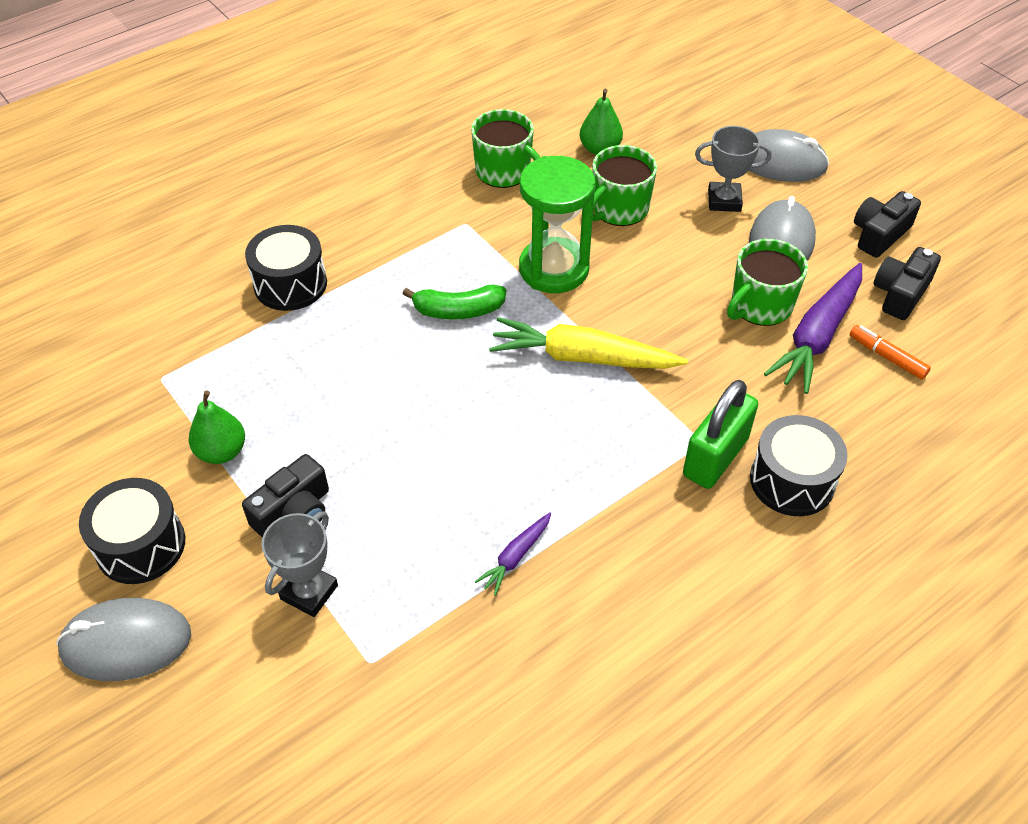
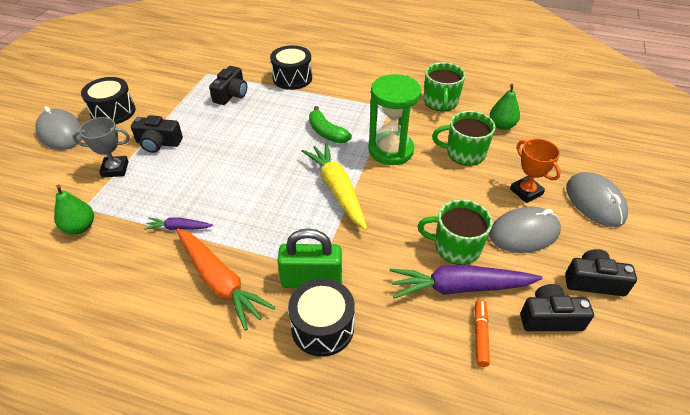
camera: 55 degrees right, 5 degrees down
green pear [189,391,245,464] -> green pear moved to [54,185,94,234]
grey trophy [695,126,772,212] -> orange trophy [510,139,561,203]
none -> orange carrot [176,228,275,331]
none -> black camera [209,66,247,105]

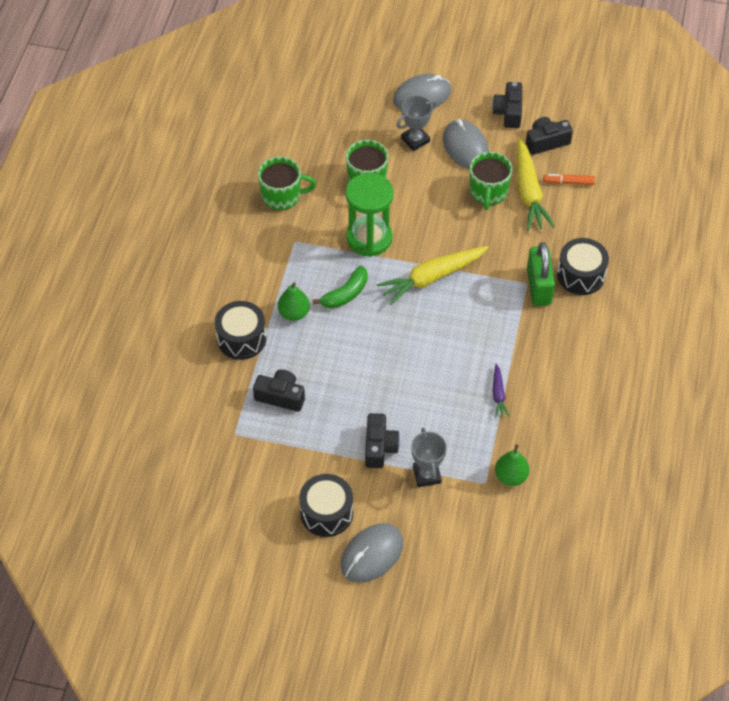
camera: 95 degrees left, 10 degrees up
orange carrot [176,228,275,331] -> none
purple carrot [390,265,543,299] -> yellow carrot [517,138,555,231]
green pear [490,84,520,130] -> green pear moved to [278,282,310,321]
orange trophy [510,139,561,203] -> grey trophy [396,95,437,151]
black camera [520,284,594,331] -> black camera turned 75 degrees clockwise [526,117,573,155]

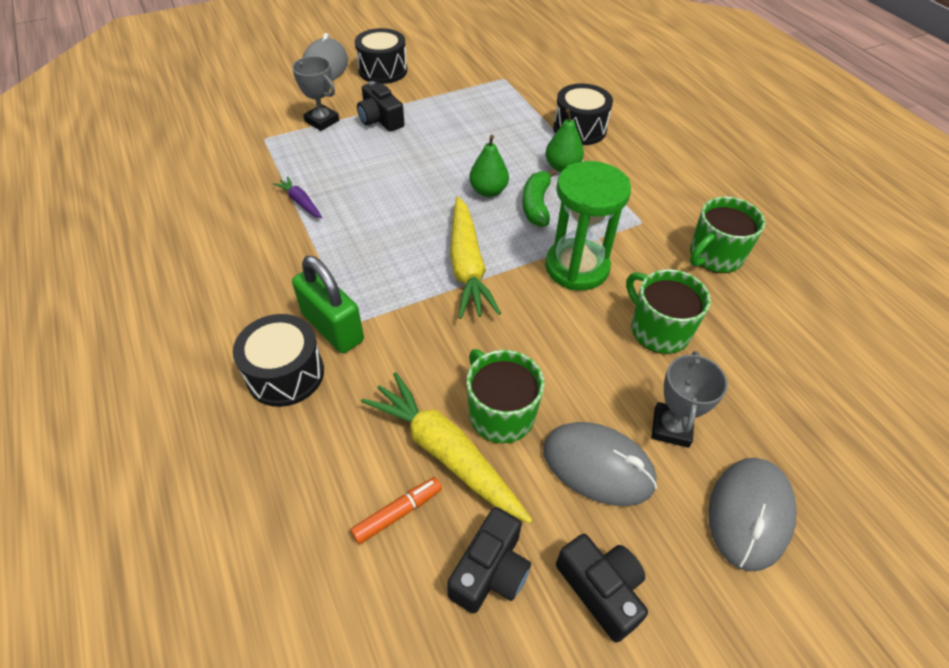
camera: 140 degrees right, 5 degrees down
black camera [253,369,305,412] -> none
yellow carrot [377,246,489,305] -> yellow carrot turned 150 degrees clockwise [450,197,501,319]
green pear [495,444,530,486] -> green pear moved to [469,135,509,197]

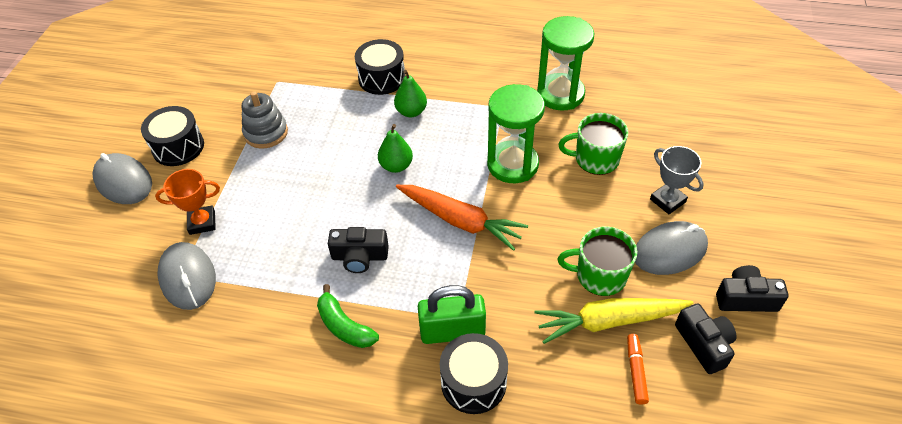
camera: 50 degrees left, 0 degrees up
purple carrot [273,177,322,218] -> none
grey trophy [292,56,339,131] -> orange trophy [155,169,220,235]
black camera [357,81,404,132] -> black camera moved to [328,227,389,273]
yellow carrot [450,197,501,319] -> orange carrot [396,185,528,251]
green banana [522,168,557,227] -> green banana moved to [317,284,379,348]
green mug [690,196,765,273] -> green hourglass [537,16,595,111]
grey mouse [708,458,797,571] -> grey mouse moved to [157,242,216,310]
none -> grey stacking toy [242,91,288,149]

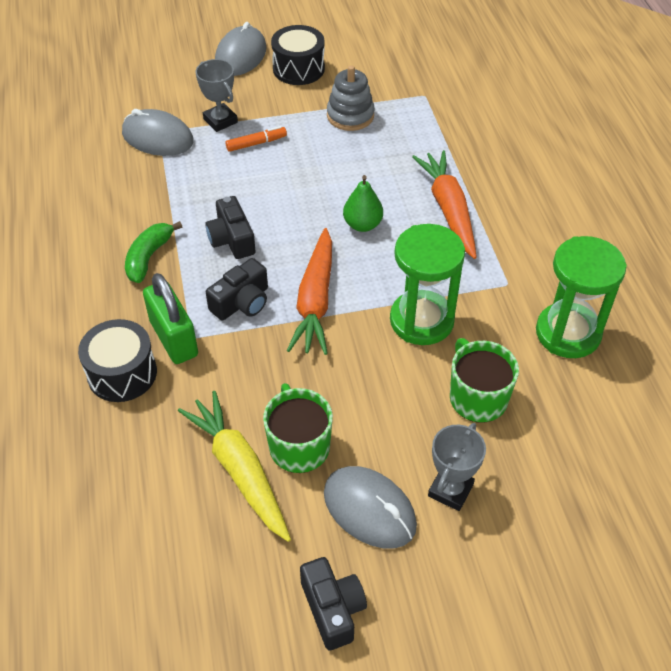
camera: 65 degrees right, 0 degrees up
orange trophy [155,169,220,235] -> grey trophy [196,59,238,132]
grey mouse [157,242,216,310] -> grey mouse turned 75 degrees clockwise [122,109,194,156]
black drum [355,39,405,95] -> none
green pear [394,70,427,117] -> orange carrot [412,150,477,259]
orange marker [627,334,649,405] -> orange marker moved to [225,126,287,152]
black camera [675,304,737,374] -> black camera moved to [206,258,268,321]

